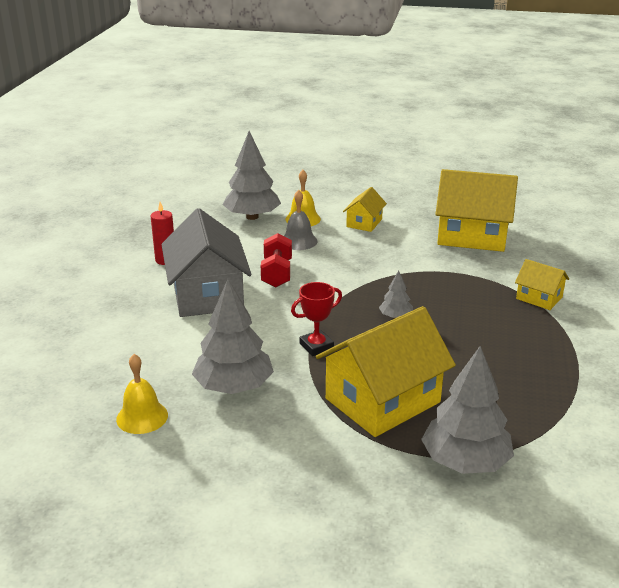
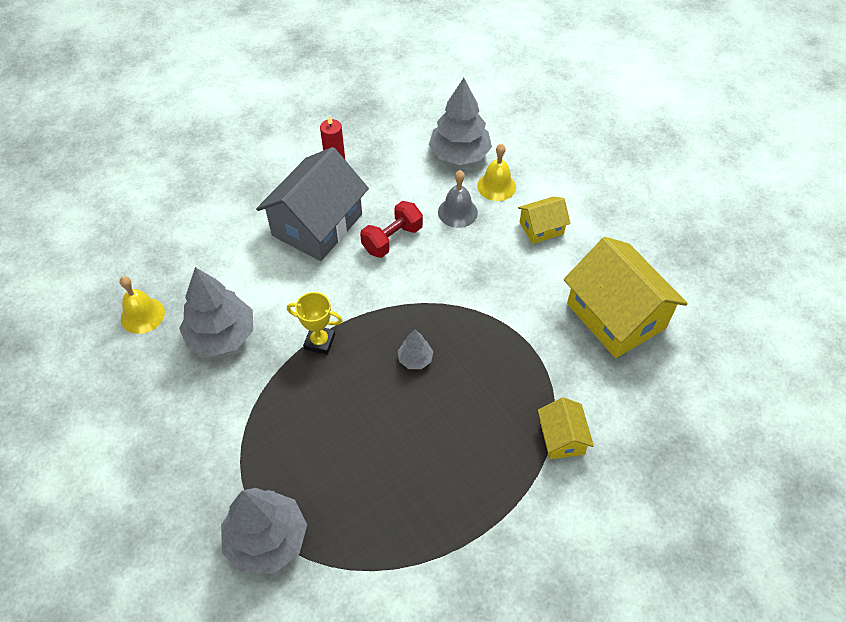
camera: 45 degrees right, 25 degrees up
red trophy [291,282,342,356] -> yellow trophy [287,292,343,355]
yellow house [316,306,456,437] -> none

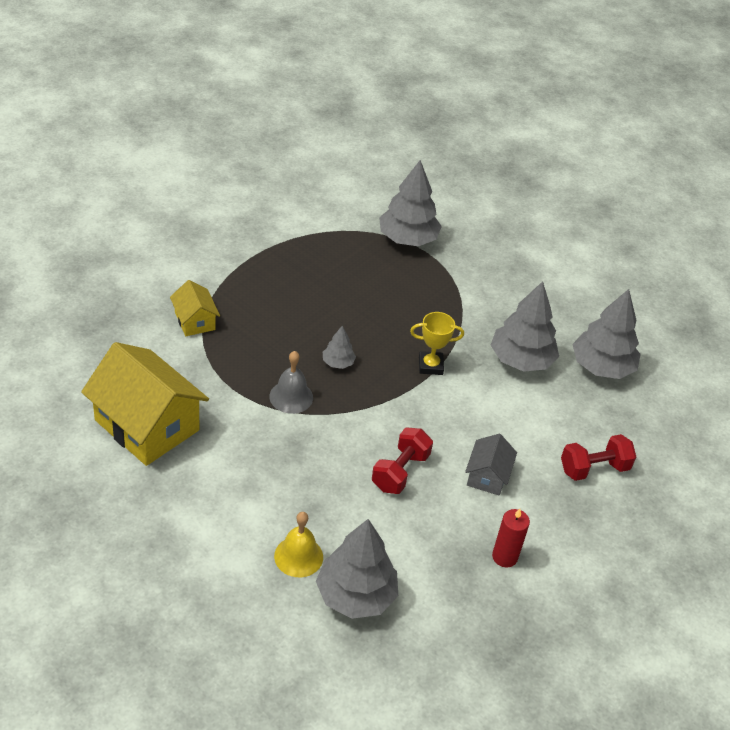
camera: 160 degrees right, 10 degrees down
yellow bell [120,276,165,334] -> grey tree [572,289,641,379]
grey house [256,147,369,261] -> grey house [465,434,517,496], size x0.49
grey bell [438,170,478,228] -> grey bell moved to [269,351,313,414]
yellow house [518,197,571,244] -> none
none -> red dumbbell [561,434,636,481]

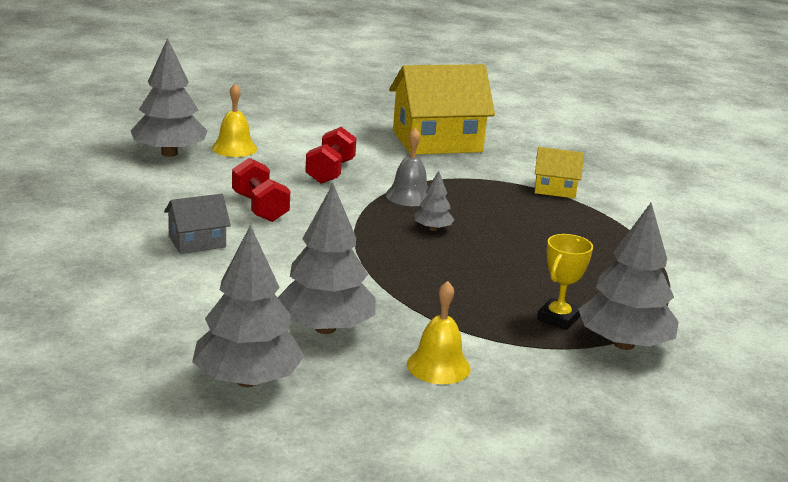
camera: 125 degrees right, 20 degrees down
yellow trophy [410,312,464,375] -> yellow trophy moved to [537,234,593,330]
grey house [465,434,517,496] -> grey house turned 75 degrees counterclockwise [164,194,231,254]
red candle [492,509,530,567] -> none
red dumbbell [561,434,636,481] -> red dumbbell moved to [305,127,356,184]
none -> yellow bell [407,281,470,384]

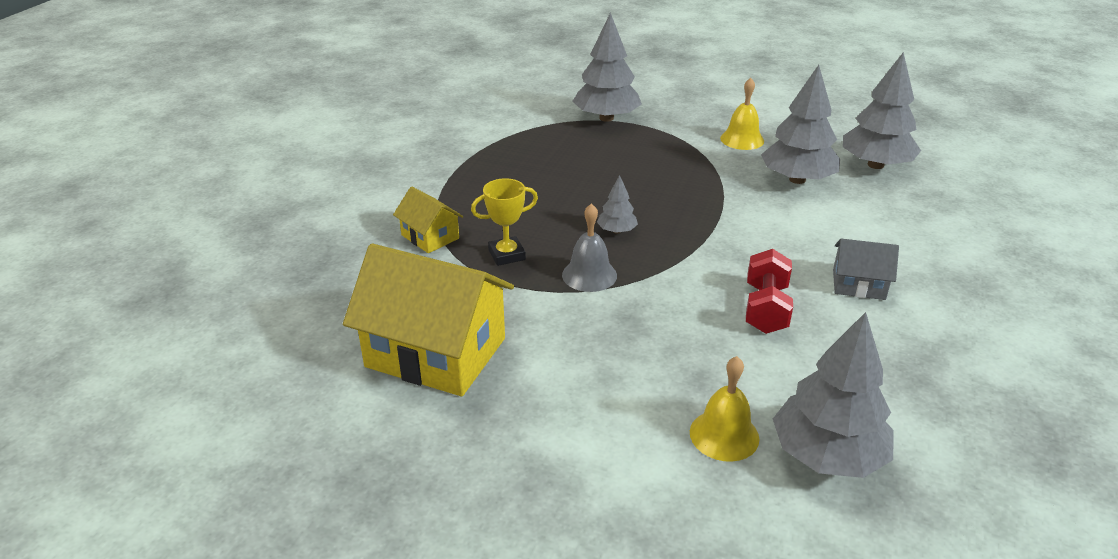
camera: 140 degrees left, 10 degrees up
red dumbbell [305,127,356,184] -> none
yellow trophy [537,234,593,330] -> yellow trophy moved to [471,178,538,266]

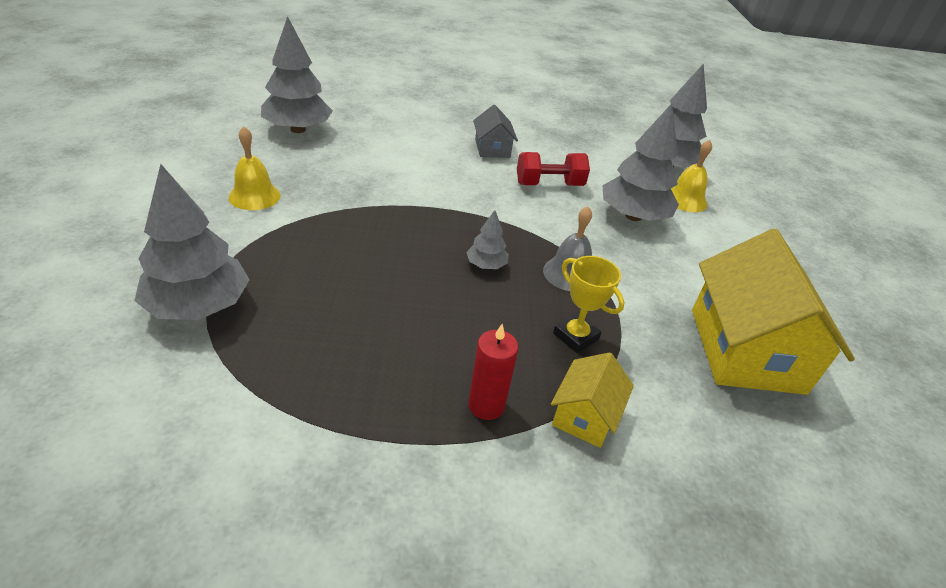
camera: 115 degrees left, 5 degrees up
grey tree [761,65,840,184] -> grey tree moved to [602,103,679,221]
none -> red candle [468,324,518,420]

